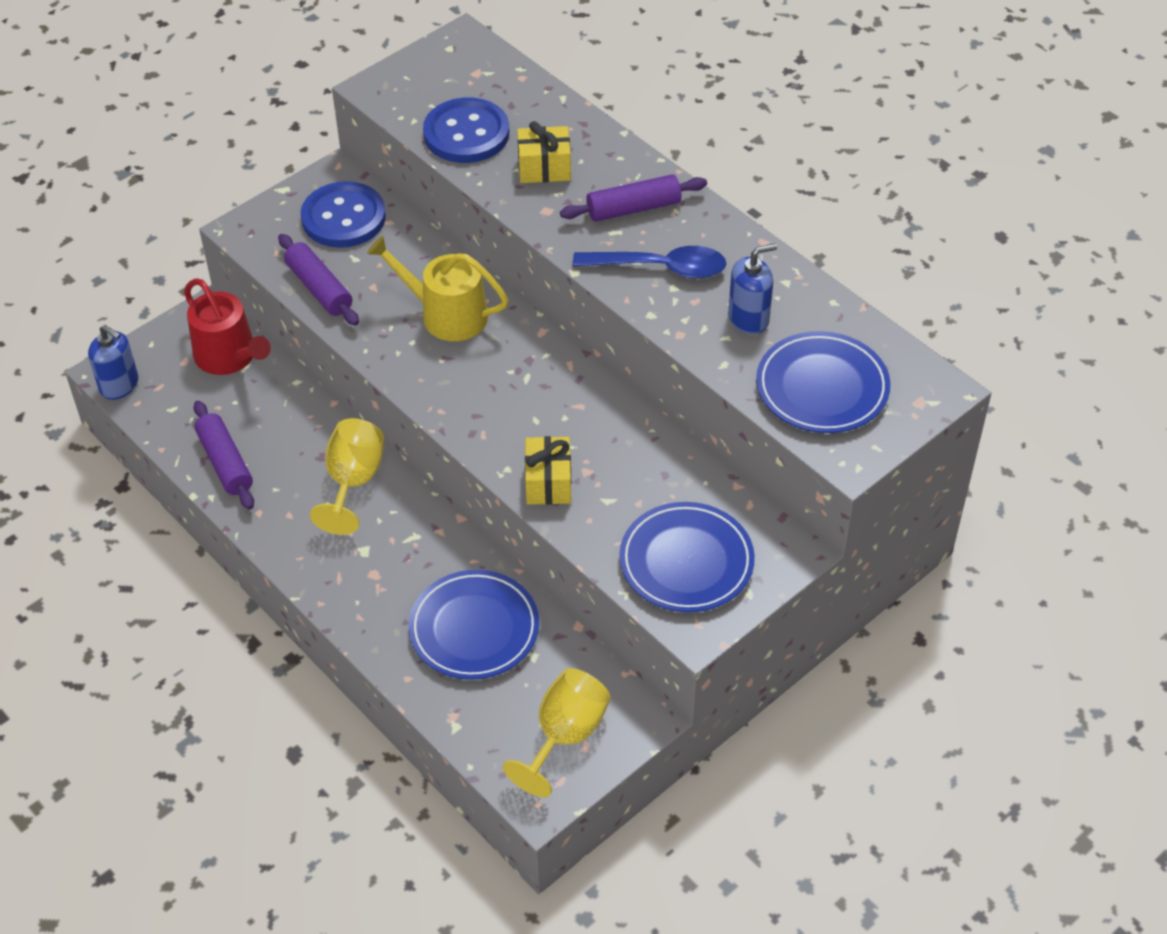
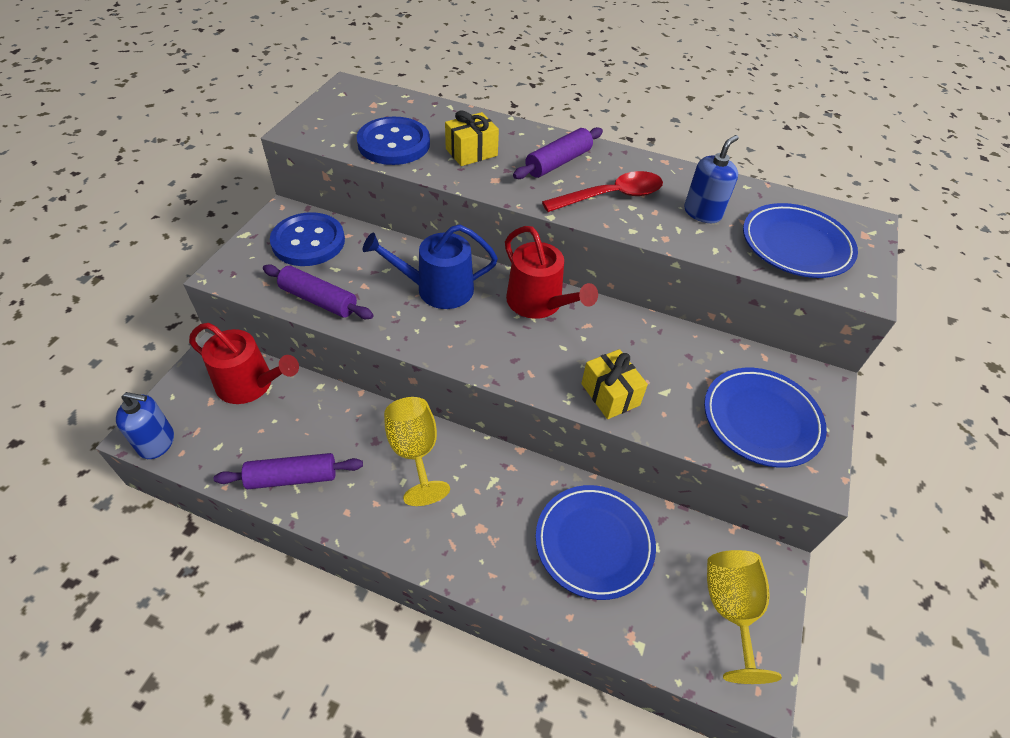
camera: 30 degrees left, 0 degrees up
purple rolling pin [194,401,254,509] -> purple rolling pin turned 45 degrees counterclockwise [214,453,363,489]
yellow watering can [367,236,508,341] -> blue watering can [363,225,498,309]
blue spoon [573,246,726,279] -> red spoon [542,171,663,212]
none -> red watering can [505,226,598,319]

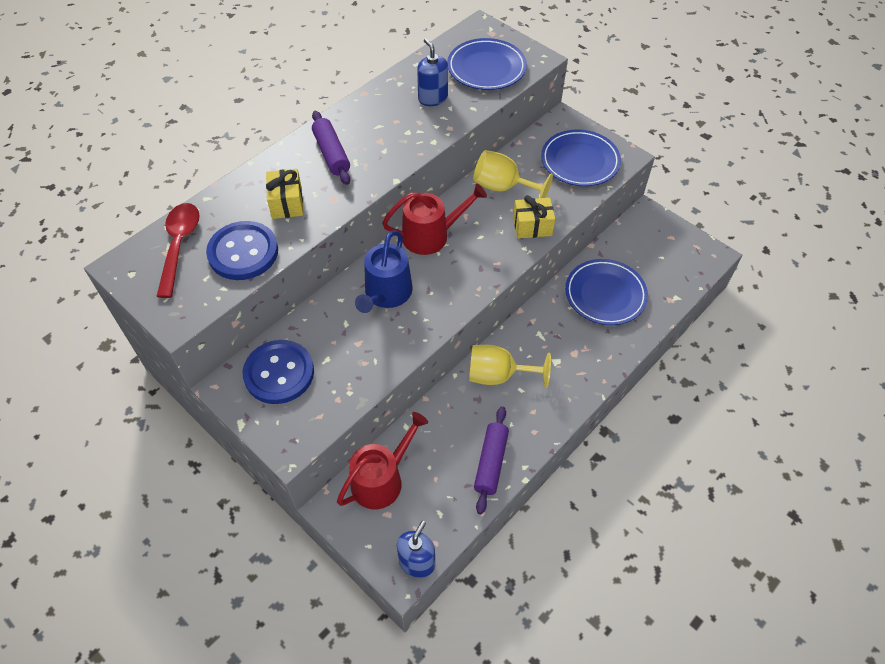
camera: 65 degrees left, 5 degrees up
purple rolling pin [263,265,374,319] -> none
red spoon [542,171,663,212] -> red spoon moved to [156,203,199,298]
yellow goblet [707,550,782,684] -> yellow goblet moved to [473,150,553,198]

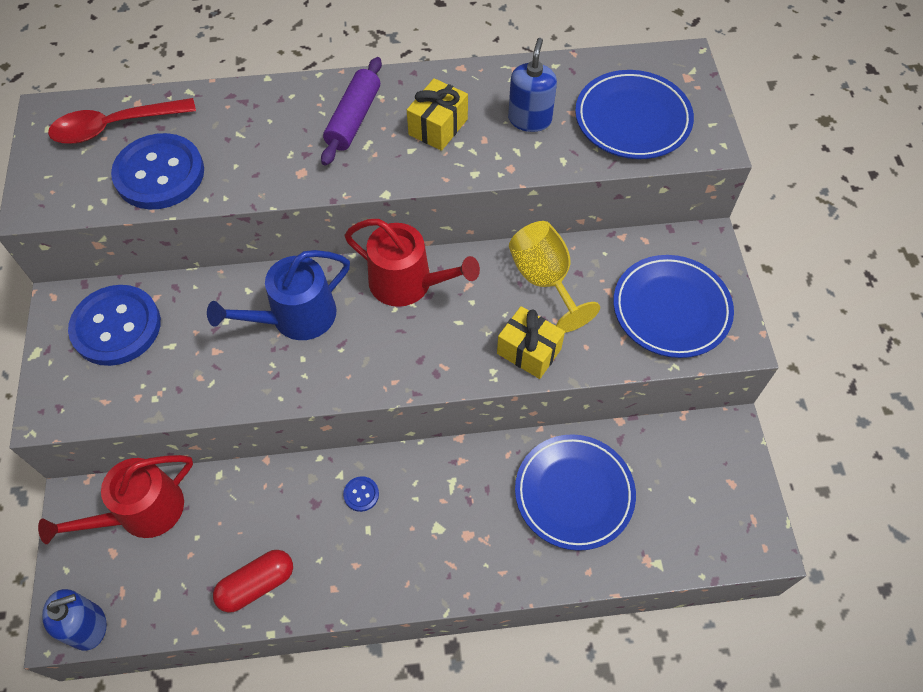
camera: 40 degrees right, 5 degrees up
red spoon [156,203,199,298] -> red spoon turned 150 degrees counterclockwise [48,98,196,144]
yellow gift [266,169,303,219] -> yellow gift moved to [407,78,468,151]
red watering can [337,412,428,509] -> red watering can turned 150 degrees clockwise [38,455,193,544]
yellow goblet [469,345,551,388] -> blue button [343,476,379,512]
purple rolling pin [474,406,509,514] -> red capsule [213,550,293,613]

